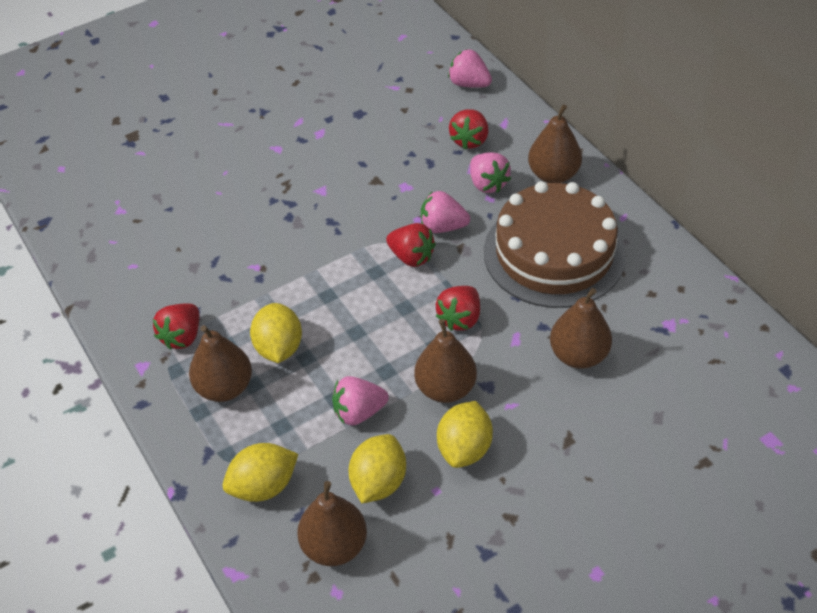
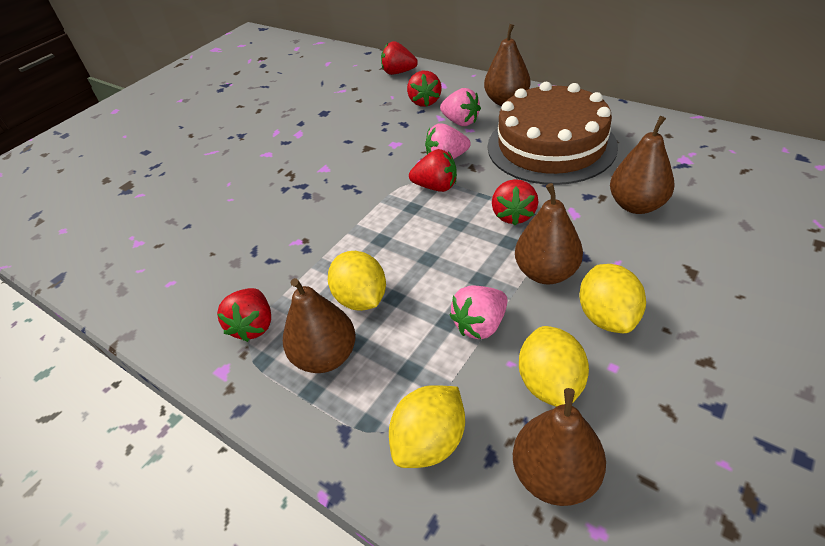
camera: 20 degrees left, 5 degrees down
pink strawberry [448,49,492,88] -> red strawberry [381,41,418,75]

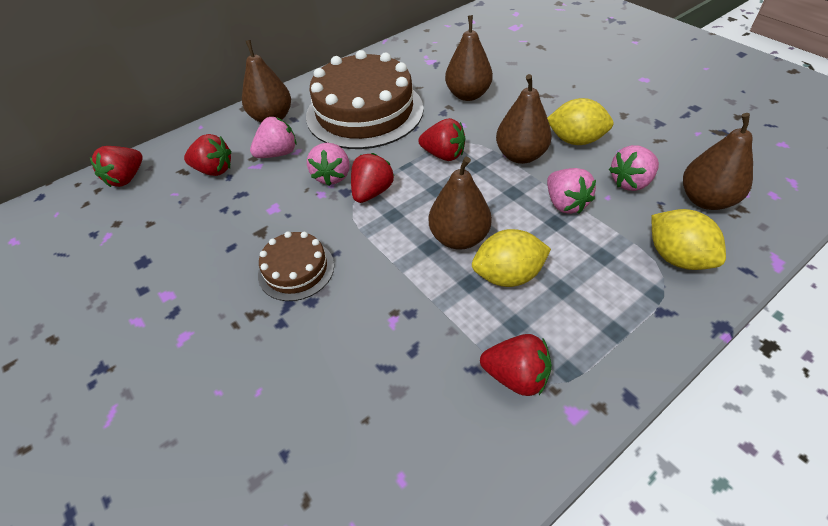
camera: 75 degrees left, 5 degrees up
brown pear [283,278,356,373] -> brown pear moved to [429,157,492,250]
yellow lemon [519,326,589,407] -> pink strawberry [609,145,659,191]
none -> brown cake [258,231,334,301]

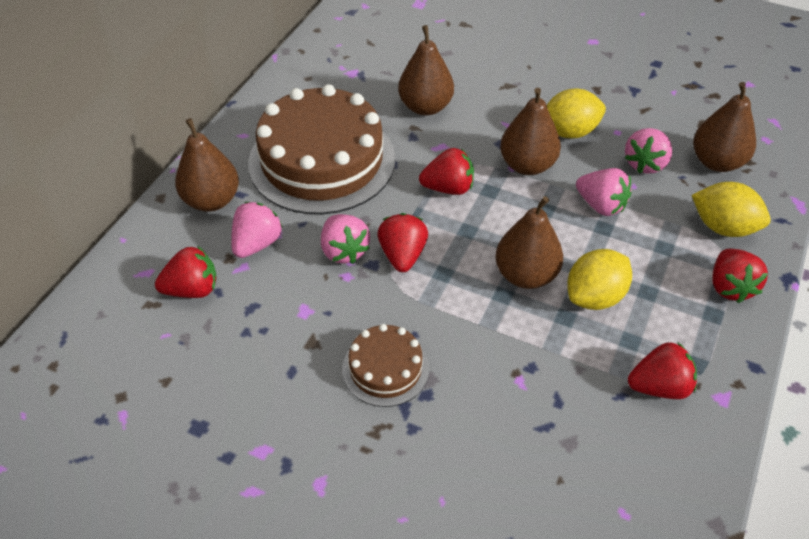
camera: 30 degrees left, 0 degrees up
red strawberry [90,146,143,187] -> red strawberry moved to [712,248,768,303]

